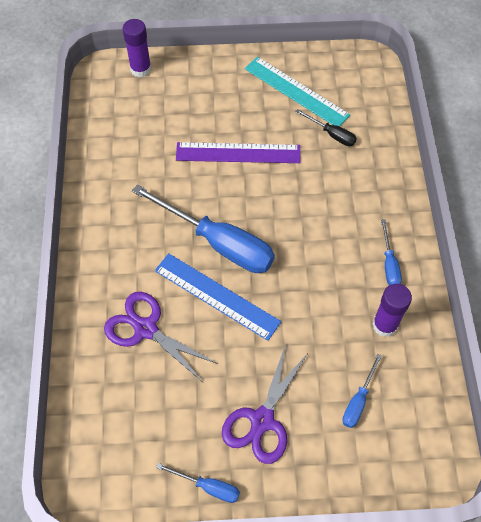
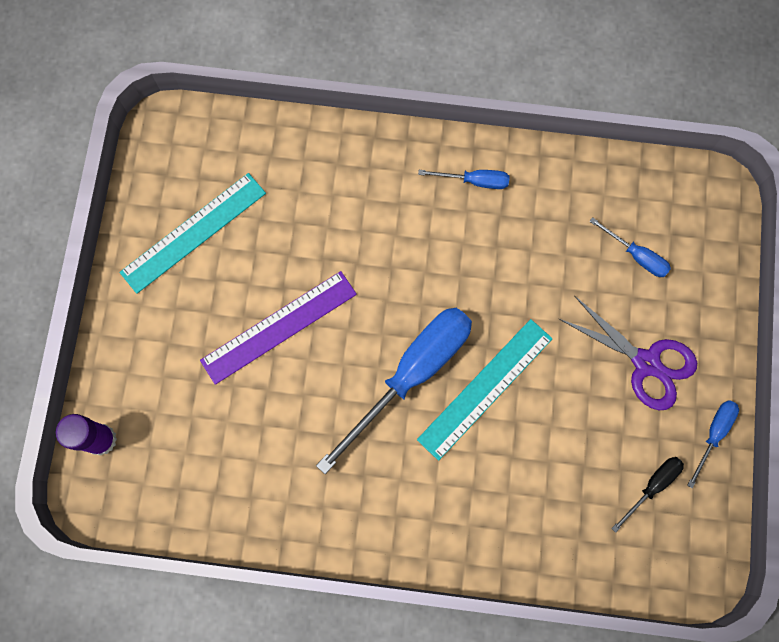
camera: 80 degrees left, 15 degrees up
purple scissors [104,292,218,381] -> none
blue ruler [155,253,281,341] -> turquoise ruler [417,319,553,461]
purple ruler [176,142,301,163] -> purple ruler turned 45 degrees clockwise [200,271,357,385]
black screwdriver [296,109,357,146] -> black screwdriver moved to [611,457,684,533]
purple glue stick [372,284,412,337] -> none

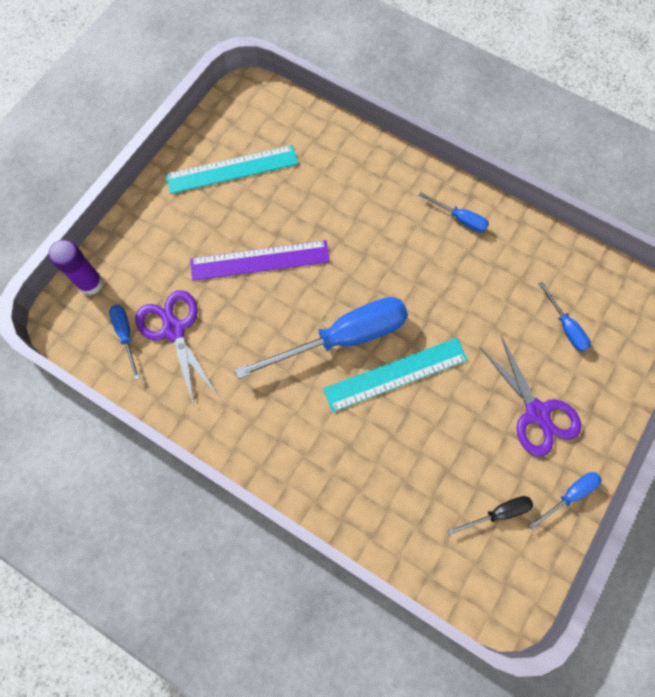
camera: 25 degrees right, 5 degrees down
none -> blue screwdriver [109,305,140,380]
none -> purple scissors [135,290,217,405]

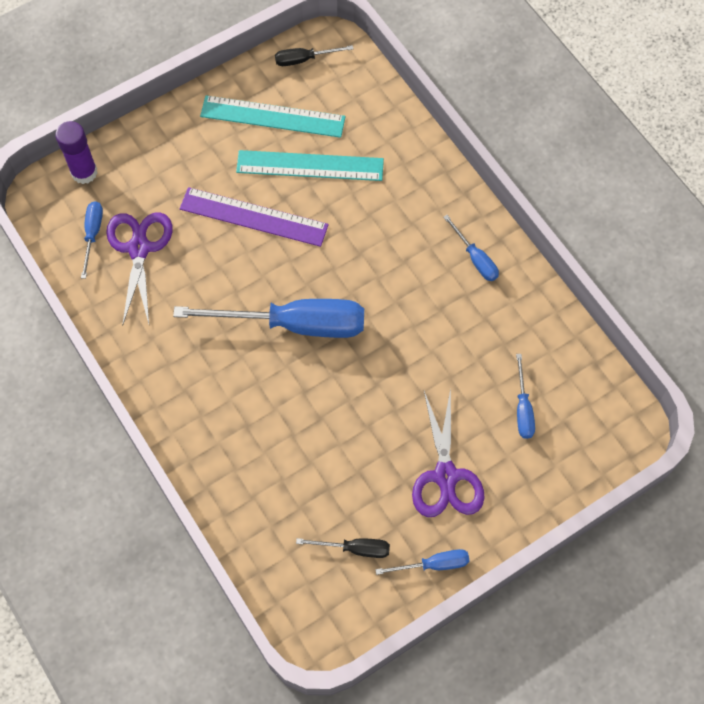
camera: 25 degrees right, 5 degrees down
turquoise ruler [323,338,468,412] -> turquoise ruler moved to [236,150,384,181]
none -> black screwdriver [275,45,354,66]

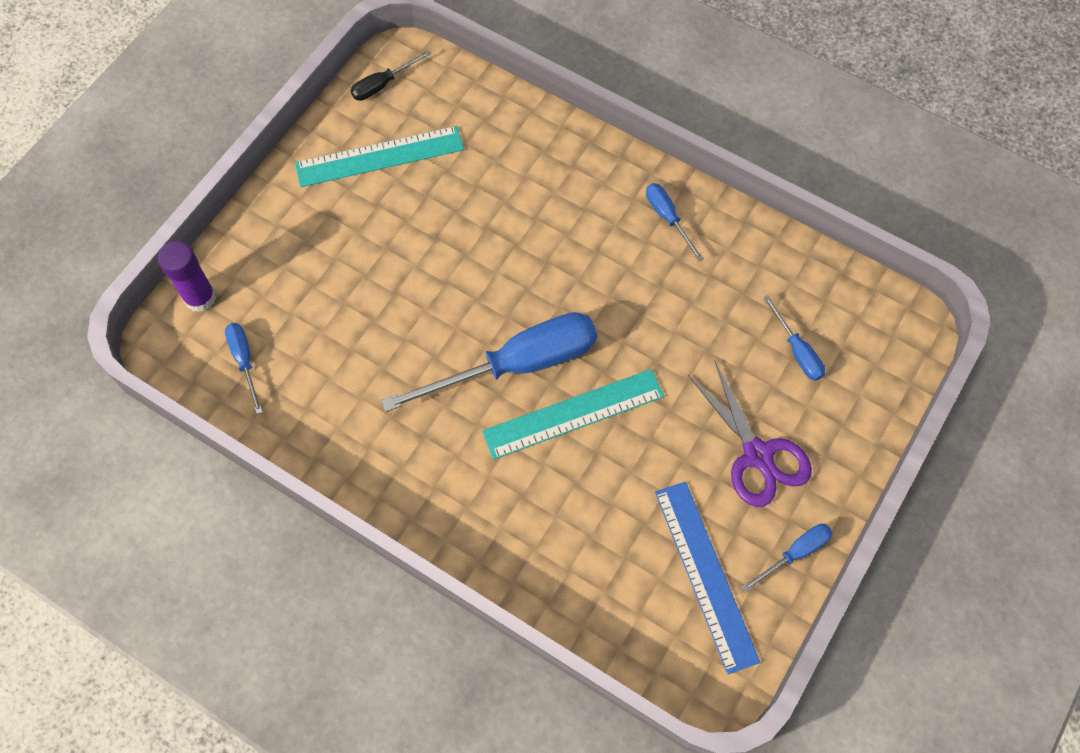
camera: 25 degrees left, 0 degrees up
purple scissors [106,212,173,326] -> none
purple ruler [179,187,329,247] -> none
turquoise ruler [236,150,384,181] -> turquoise ruler moved to [482,369,664,460]
black screwdriver [296,538,390,558] -> blue ruler [655,481,760,674]
blue screwdriver [443,215,499,281] -> blue screwdriver turned 150 degrees counterclockwise [646,183,704,261]

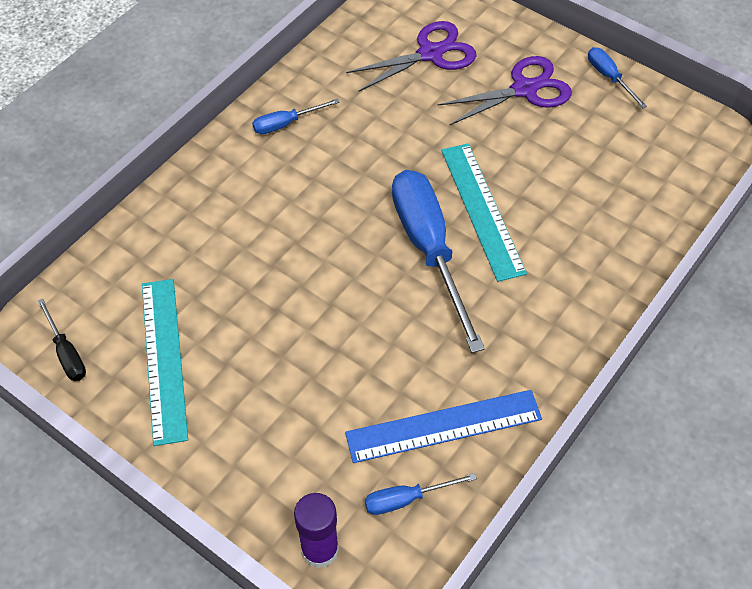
camera: 85 degrees left, 10 degrees down
blue ruler [655,481,760,674] -> blue ruler moved to [345,390,542,463]
blue screwdriver [763,295,825,381] -> purple scissors [346,21,476,91]

